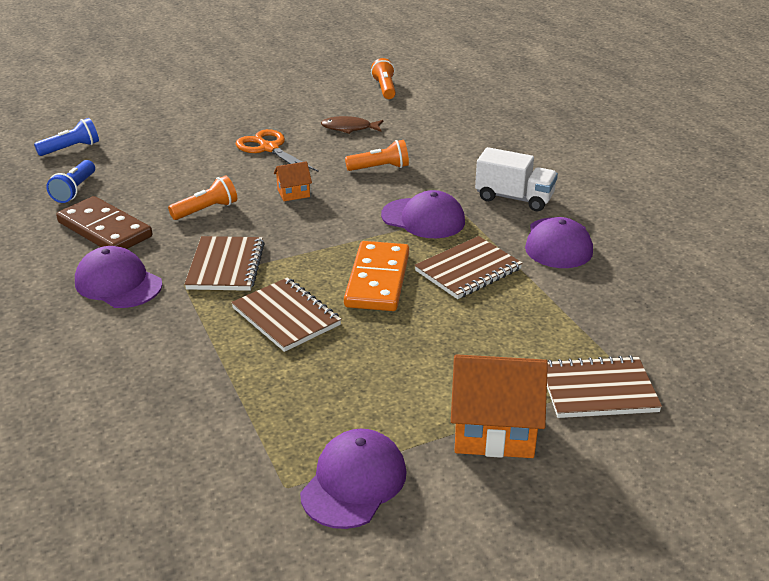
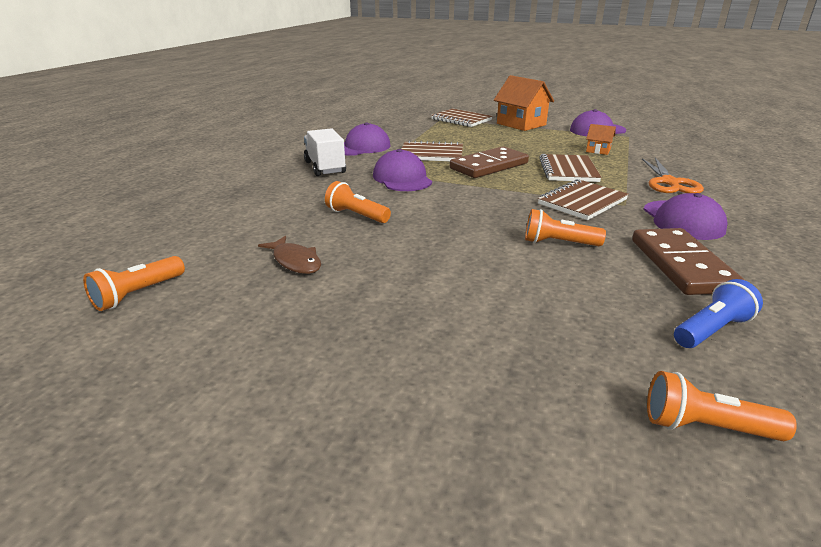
camera: 135 degrees left, 5 degrees down
blue flashlight [34,118,99,156] -> orange flashlight [647,371,797,441]
orange scissors [235,129,318,172] -> orange scissors moved to [642,158,704,193]
orange house [274,161,312,201] -> orange house moved to [586,124,616,155]
orange domino [344,241,409,311] -> brown domino [450,146,529,178]

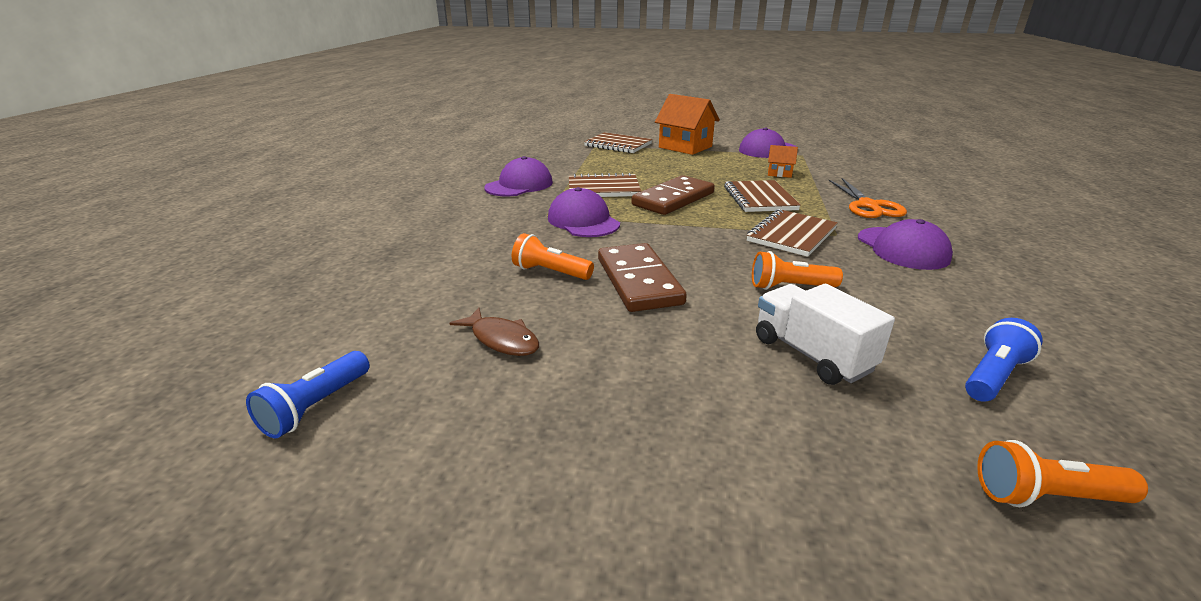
camera: 10 degrees left, 0 degrees up
orange flashlight [83,256,185,311] -> blue flashlight [246,351,370,438]
white truck [304,128,346,176] -> white truck moved to [756,284,895,385]
brown domino [632,228,745,295] -> brown domino moved to [598,243,687,312]

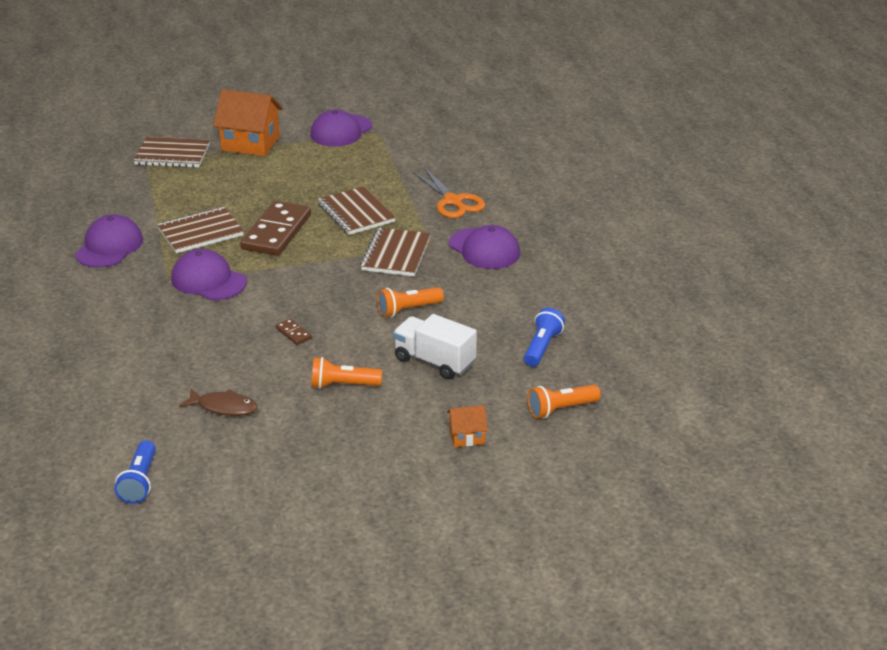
camera: 25 degrees left, 5 degrees up
orange flashlight [512,233,594,280] -> orange flashlight moved to [311,357,382,389]
brown domino [598,243,687,312] -> brown domino [275,318,312,345], size x0.41
orange house [768,145,798,178] -> orange house moved to [447,405,488,447]

